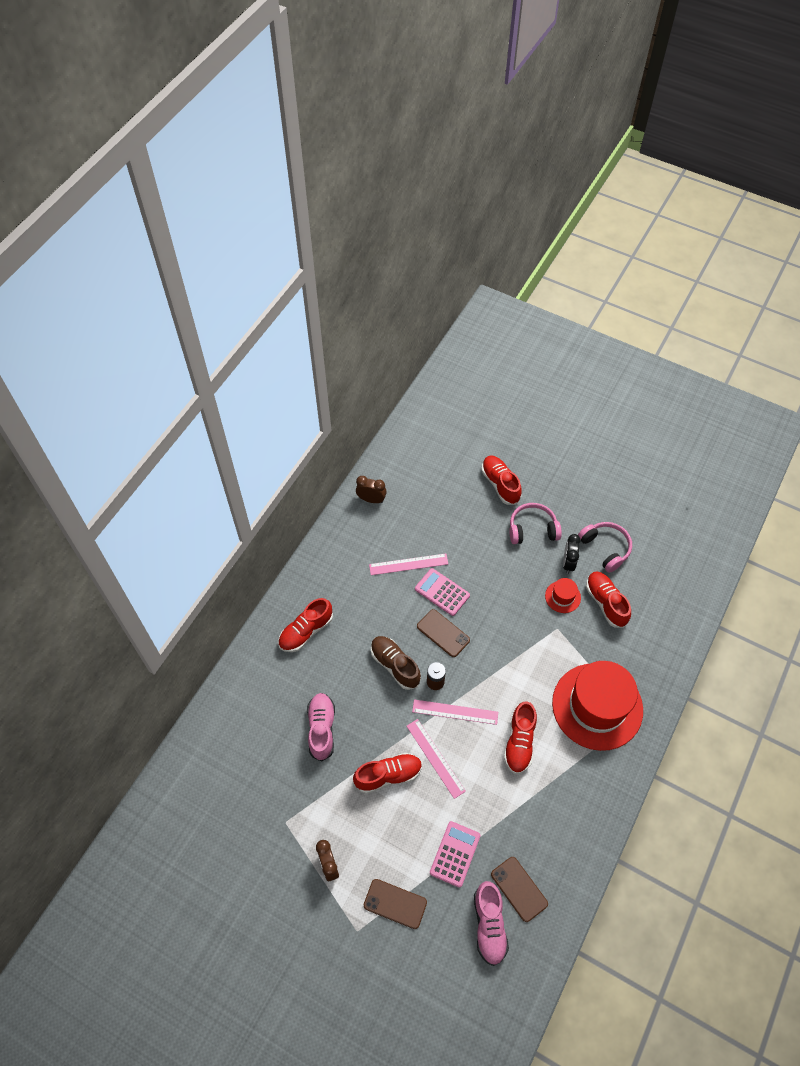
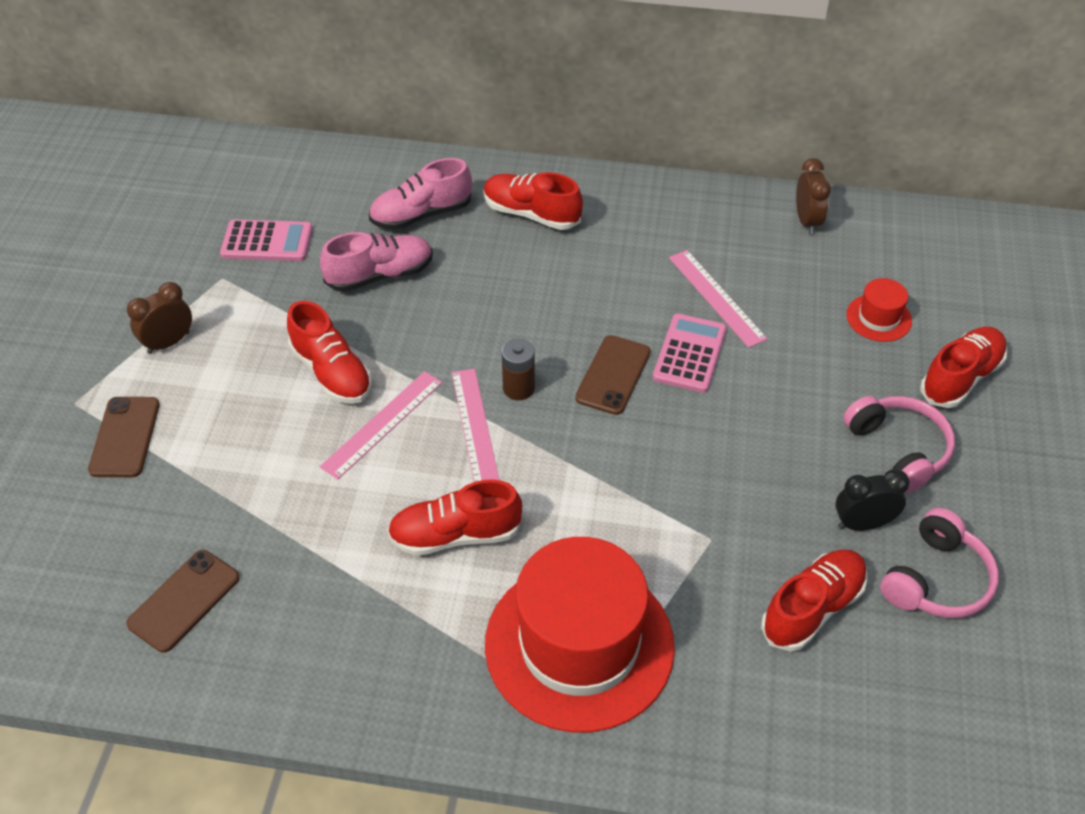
camera: 70 degrees right, 10 degrees down
brown shoe [371,636,421,690] -> none
pink calculator [430,821,481,888] -> pink calculator moved to [220,219,313,261]
pink shoe [474,881,509,966] -> pink shoe moved to [369,158,472,230]
red hat [545,578,581,613] -> red hat moved to [846,278,912,342]

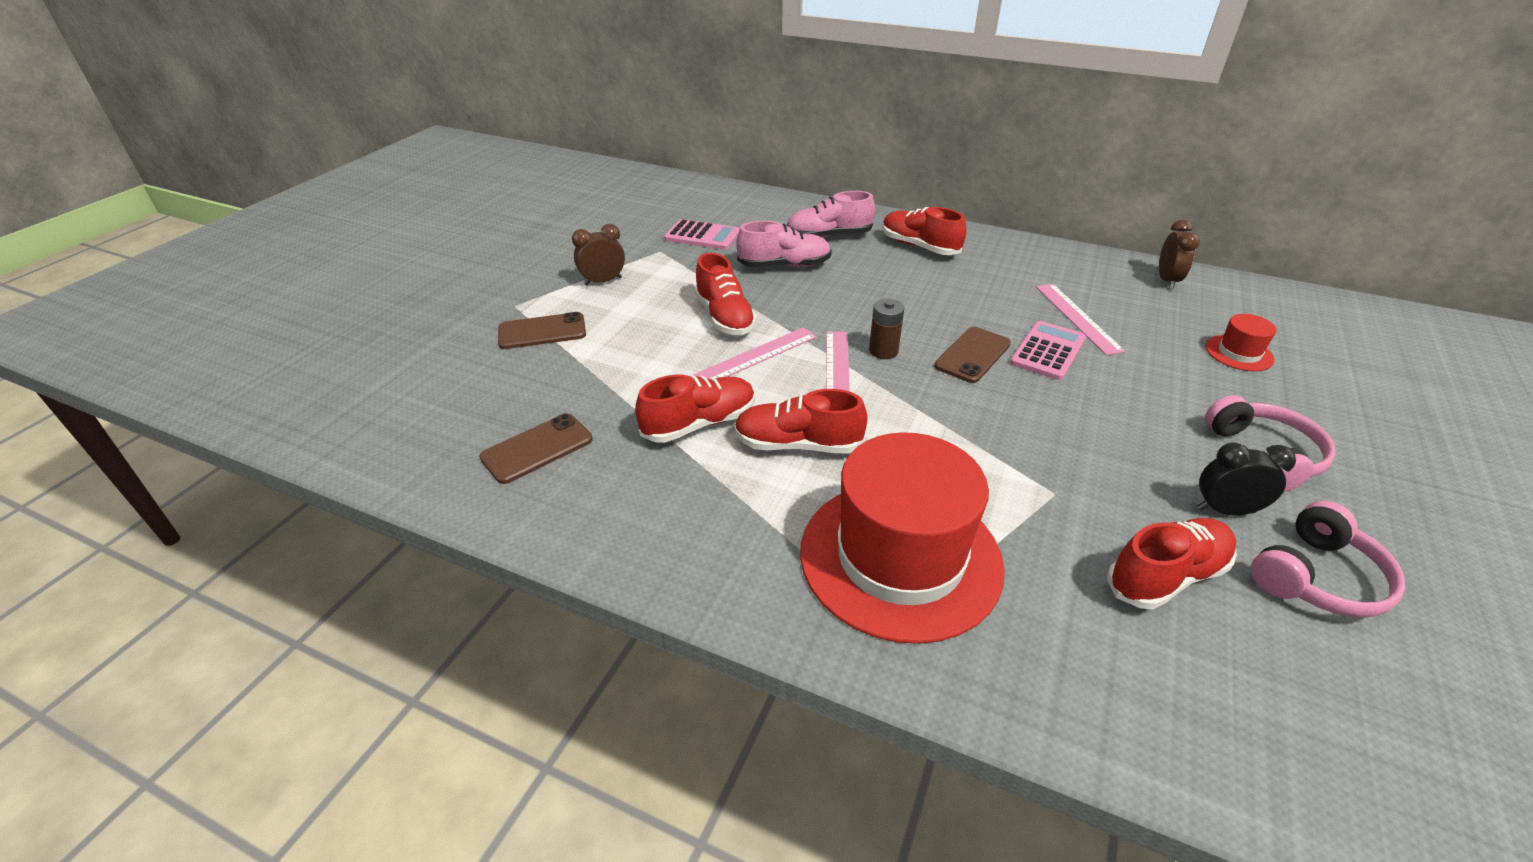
camera: 15 degrees right, 10 degrees down
brown phone [88,397,160,477] -> brown phone turned 60 degrees clockwise [498,312,586,349]
red shoe [920,327,1007,408] -> red shoe moved to [635,374,755,443]

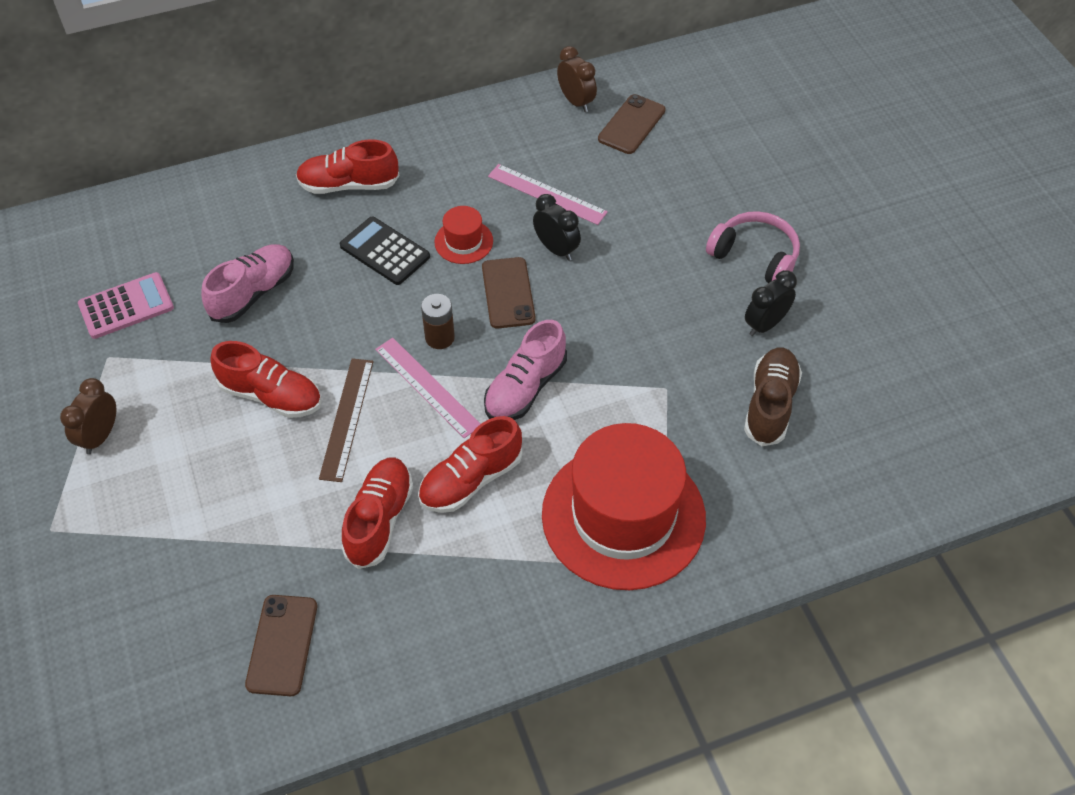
camera: 45 degrees left, 15 degrees up
brown phone [498,312,586,349] -> brown phone moved to [598,94,665,154]
pink ruler [693,327,817,379] -> brown ruler [319,358,373,482]
pink shoe [786,191,875,238] -> pink shoe moved to [484,320,567,420]
pink calculator [1010,321,1086,380] -> black clock [533,194,581,261]
red shoe [1107,518,1237,609] -> brown shoe [744,348,802,446]
red hat [1206,314,1277,371] -> red hat moved to [434,206,493,264]
pink headphones [1251,501,1406,617] -> none
none -> black calculator [340,217,430,285]

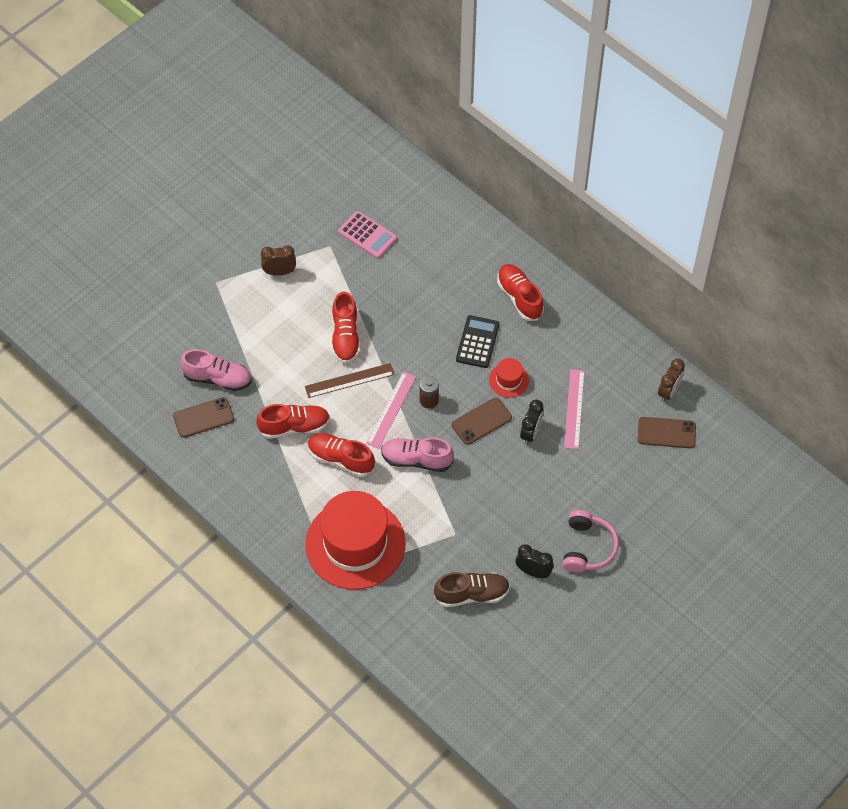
camera: 65 degrees right, 5 degrees up
pink shoe [201,244,294,323] -> pink shoe moved to [180,349,252,391]

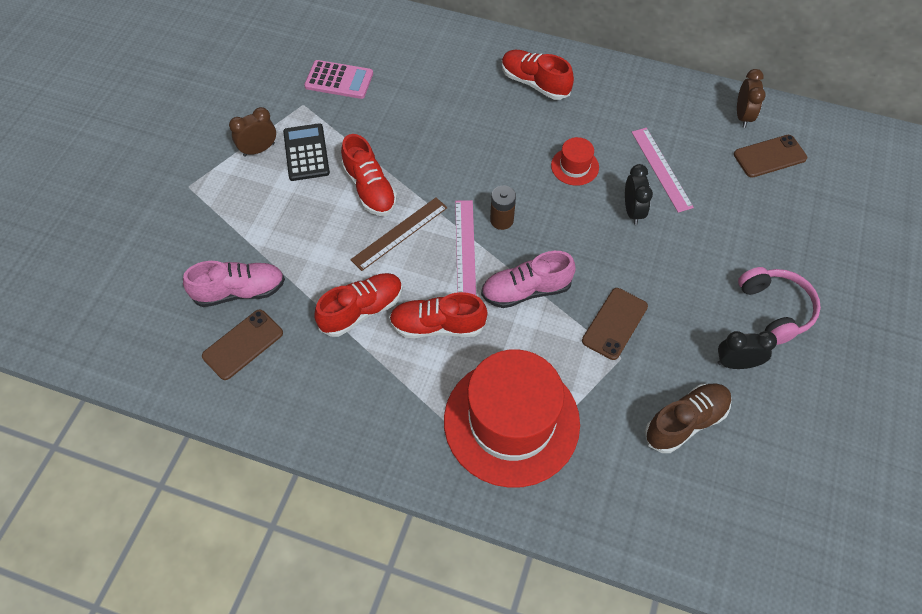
camera: 25 degrees left, 0 degrees up
brown phone [452,398,512,445] -> brown phone moved to [582,288,648,360]
black calculator [456,315,500,368] -> black calculator moved to [283,123,330,181]

